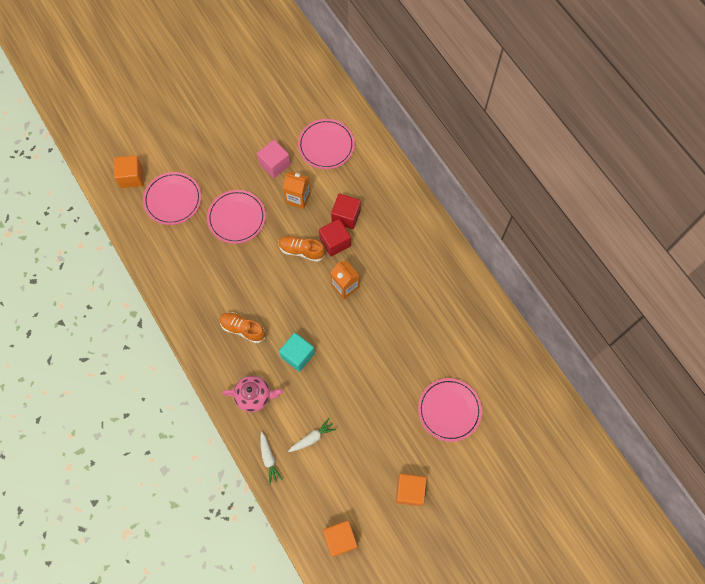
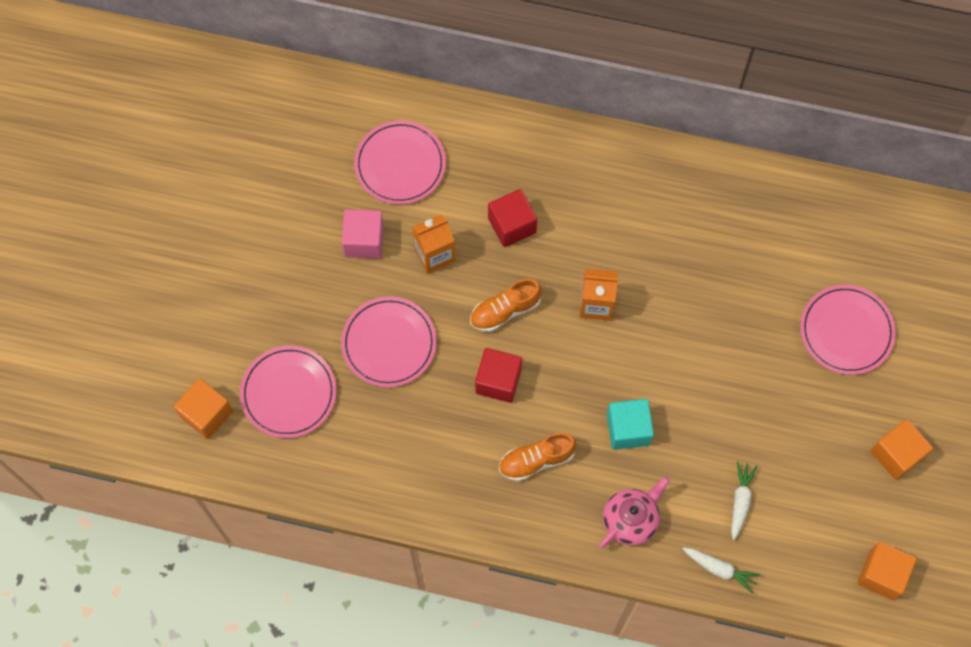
camera: 45 degrees left, 0 degrees up
red cube [319,219,351,256] -> red cube moved to [475,348,522,403]

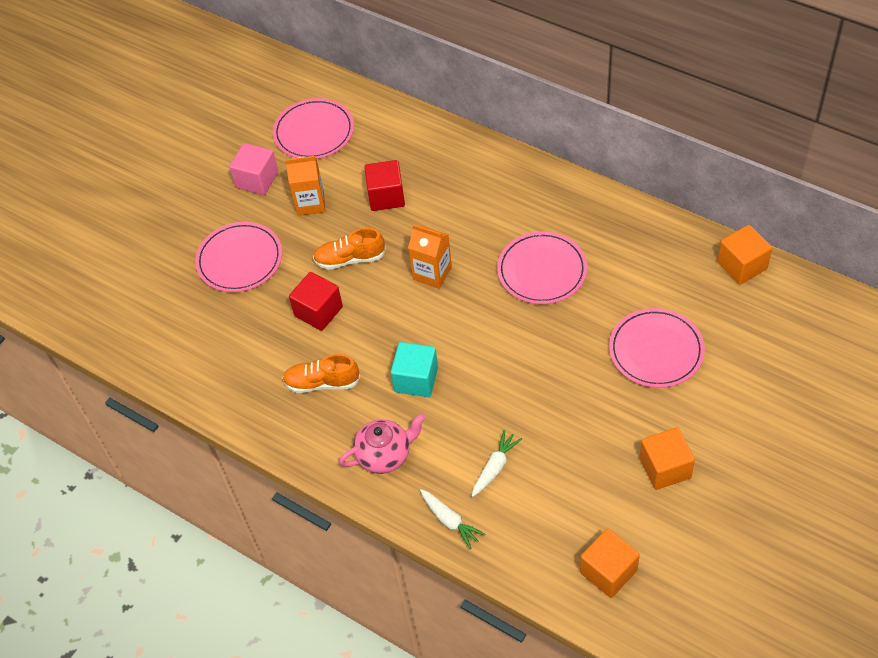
camera: 25 degrees right, 15 degrees down
orange cube [174,378,233,439] -> orange cube moved to [717,225,772,285]
pink plate [240,346,336,438] -> pink plate moved to [497,231,587,304]

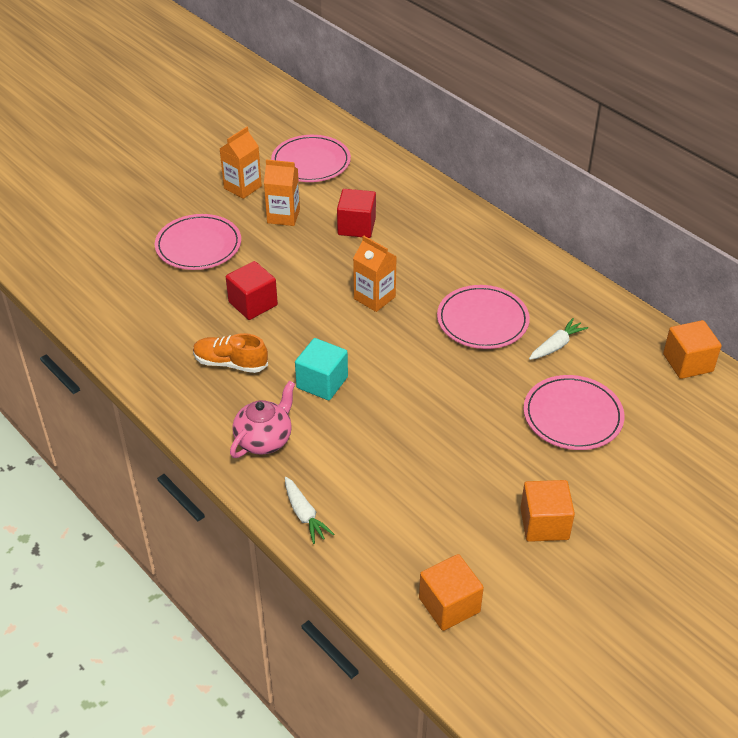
camera: 10 degrees right, 10 degrees down
pink cube [229,143,278,195] -> orange carton [220,127,262,199]
orange shoe [313,228,386,270] -> none
pink teapot [339,414,425,474] -> pink teapot turned 45 degrees counterclockwise [230,381,295,458]
white carrot [472,430,522,497] -> white carrot moved to [529,318,588,360]

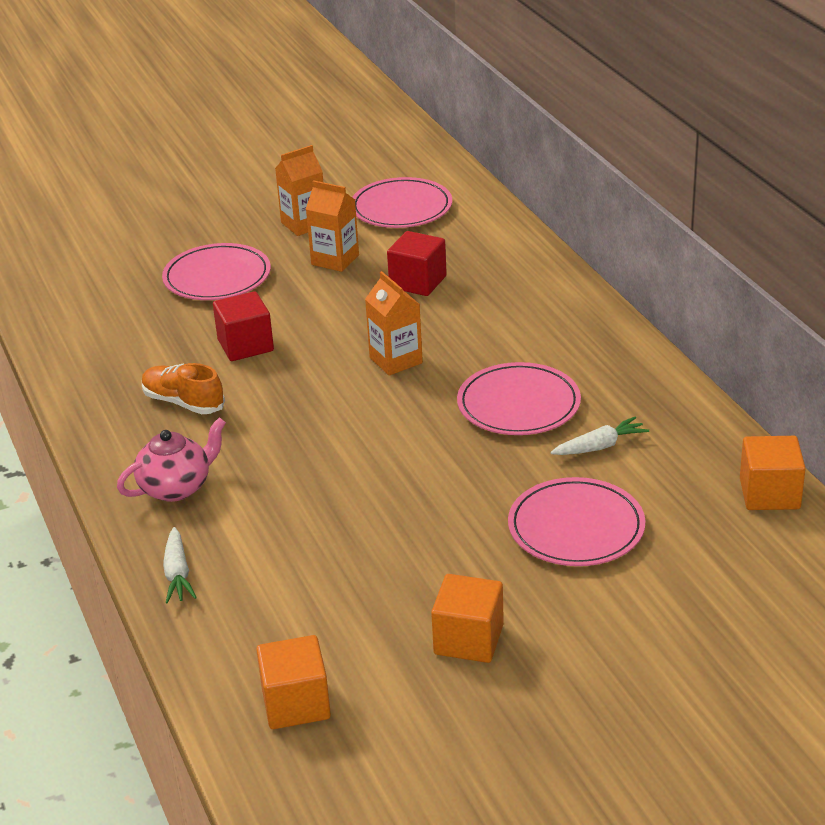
camera: 20 degrees right, 10 degrees down
turquoise cube [295,338,348,400] -> none

